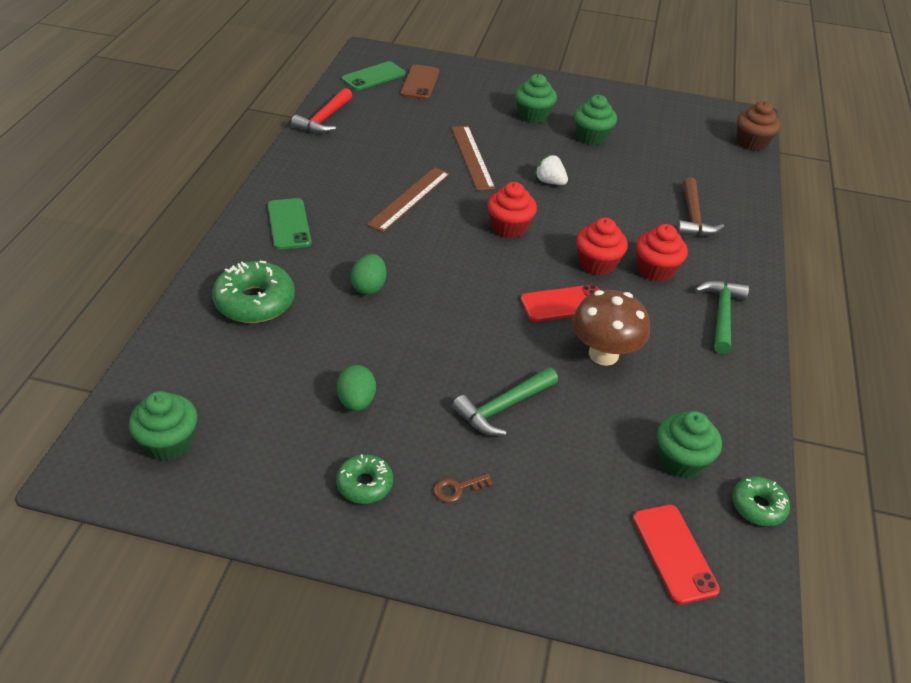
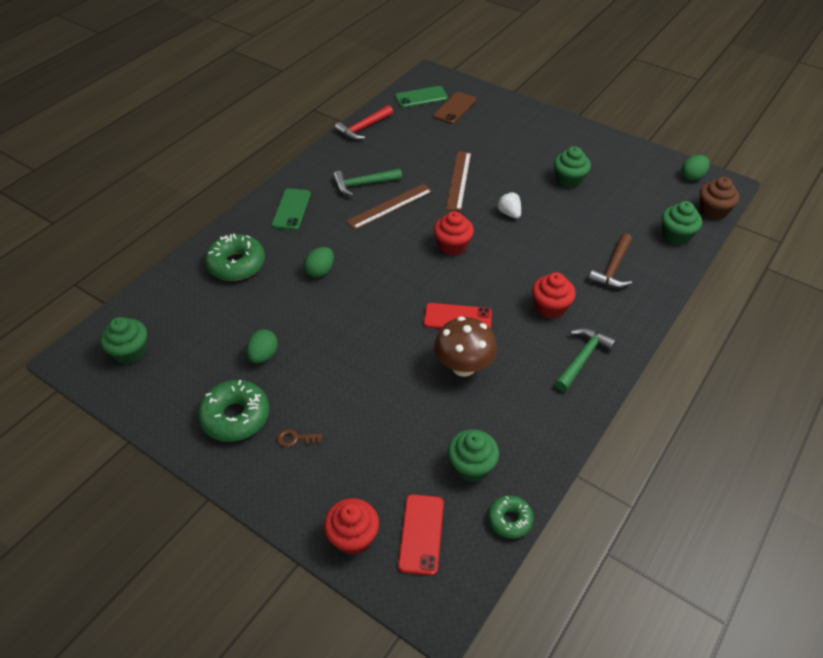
camera: 25 degrees right, 5 degrees up
green donut [336,454,393,504] -> green donut [198,380,269,442], size x1.70
green hammer [452,367,558,436] -> green hammer moved to [333,168,402,196]
green cupcake [515,74,557,124] -> green cupcake moved to [662,201,702,245]
red cupcake [576,218,628,276] -> red cupcake moved to [324,498,379,555]
none -> green egg [682,155,710,180]

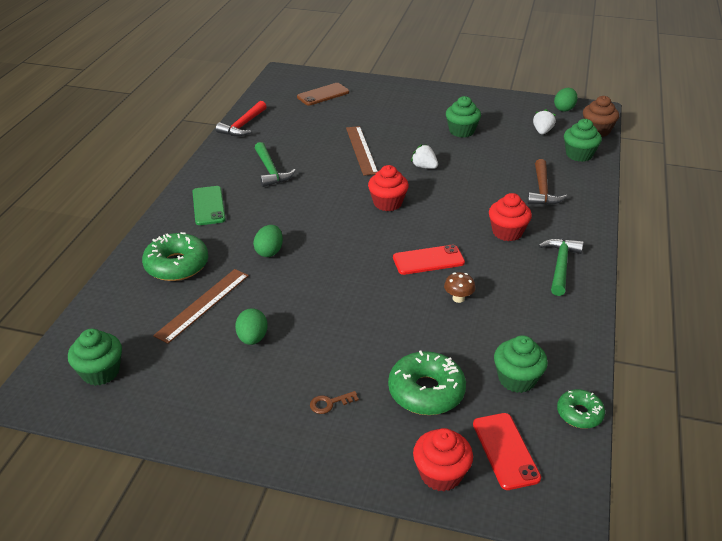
camera: 20 degrees left, 10 degrees down
green donut [198,380,269,442] -> green donut moved to [388,351,466,415]
green hammer [333,168,402,196] -> green hammer turned 75 degrees counterclockwise [255,142,296,187]
brown ruler [346,184,433,230] -> brown ruler moved to [153,269,249,344]
green phone [395,86,448,108] -> none
brown phone [434,92,476,124] -> brown phone turned 45 degrees clockwise [297,83,349,106]
brown mushroom [434,316,497,377] -> brown mushroom [444,272,475,303], size x0.49
none -> white strawberry [533,109,556,134]

